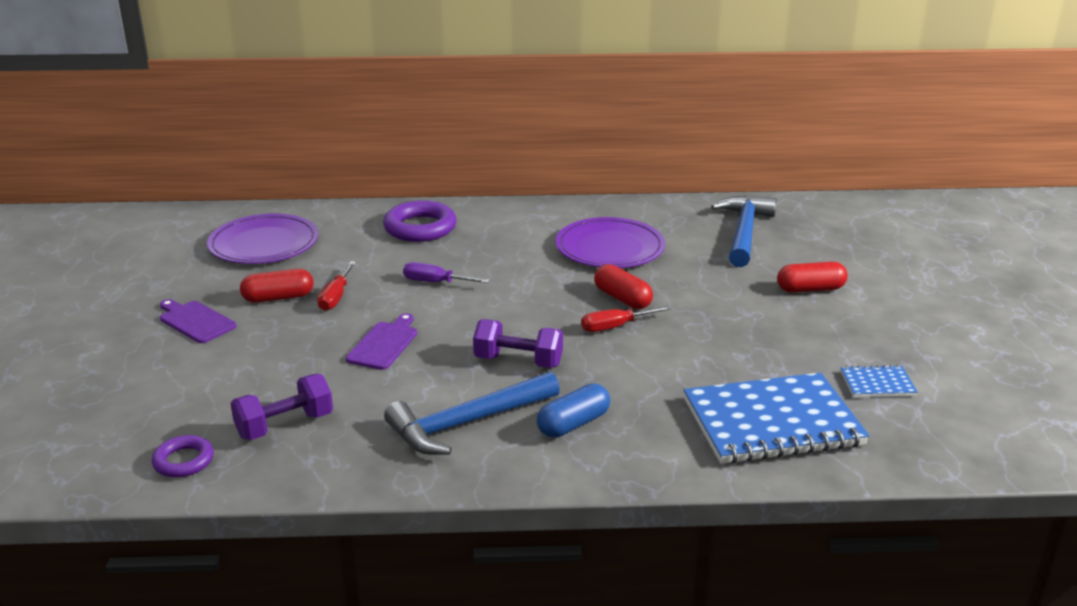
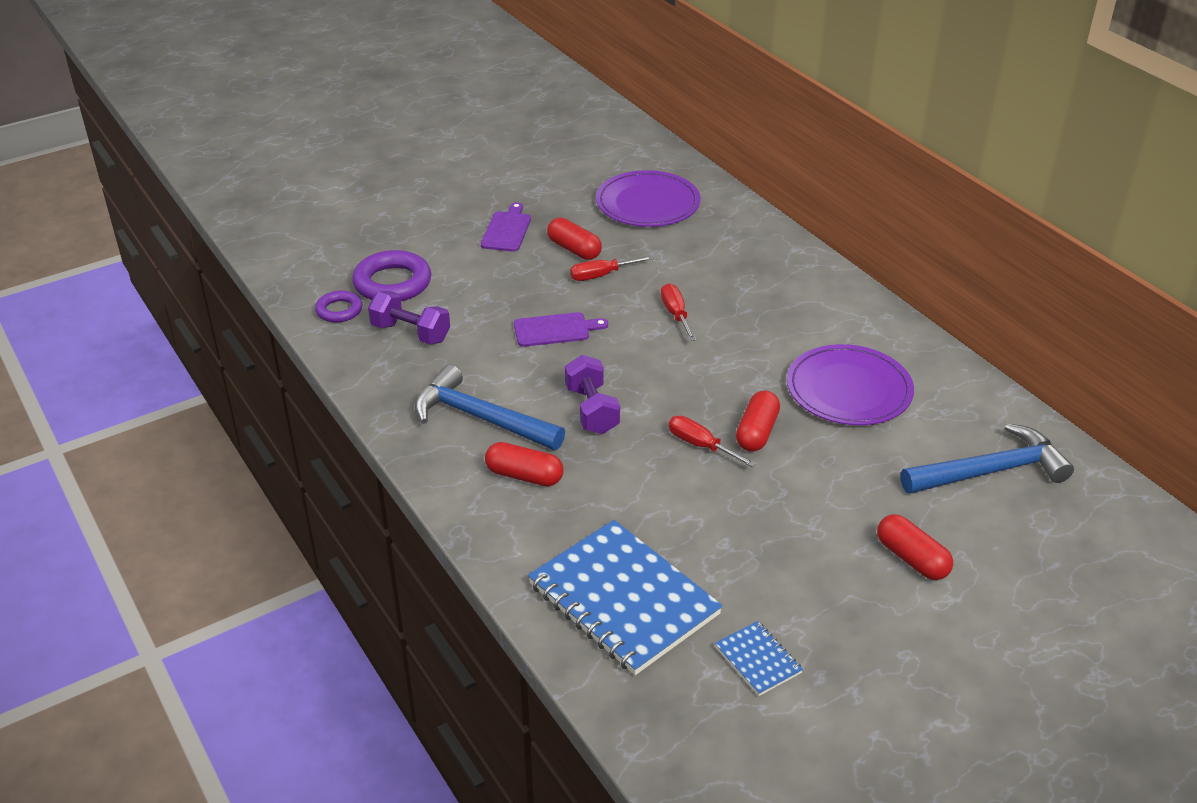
camera: 60 degrees right, 10 degrees up
purple ring [383,200,457,242] -> purple ring moved to [352,250,431,301]
purple screwdriver [403,262,490,283] -> red screwdriver [661,283,696,341]
blue capsule [537,384,610,438] -> red capsule [485,442,564,486]

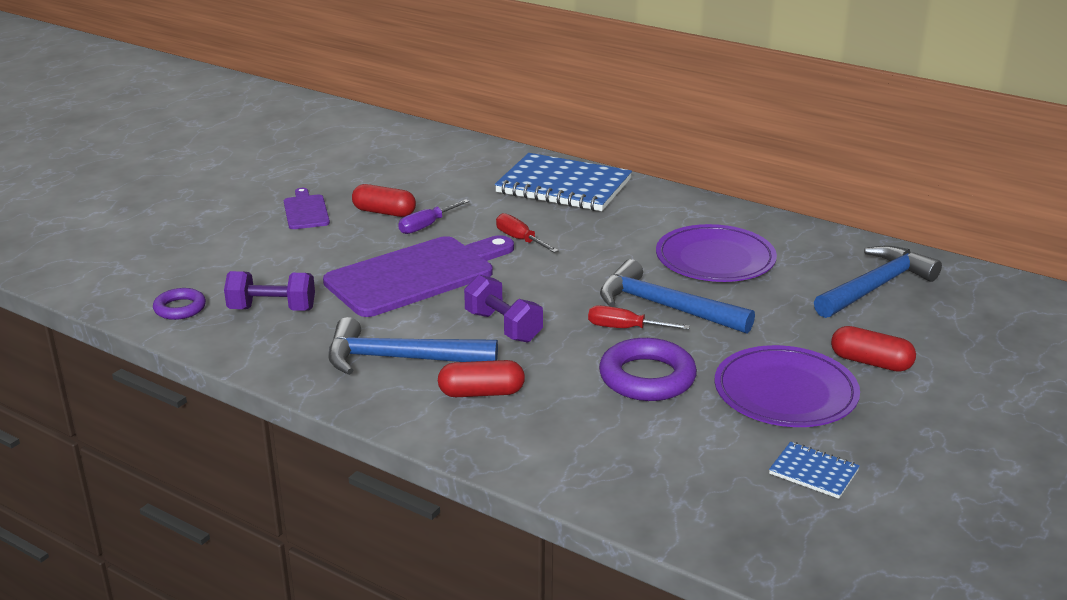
camera: 25 degrees left, 10 degrees down
purple ring [352,250,431,301] -> purple ring moved to [599,338,697,401]
purple cutting board [514,312,608,347] -> purple cutting board [323,235,514,317], size x2.07
blue notebook [528,520,723,675] -> blue notebook moved to [495,153,632,211]
red screwdriver [570,255,654,281] -> purple screwdriver [398,199,469,234]
purple plate [596,170,701,227] -> purple plate moved to [714,345,860,427]
red capsule [736,391,780,452] -> blue hammer [600,259,755,334]

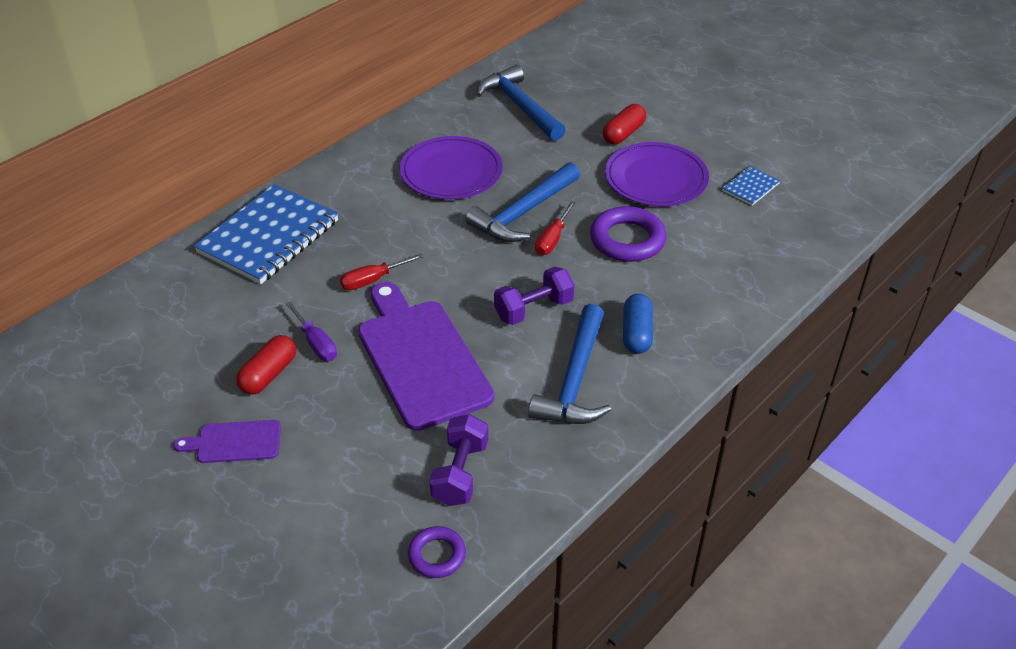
camera: 80 degrees left, 15 degrees up
red capsule [438,360,525,397] -> blue capsule [623,294,653,354]

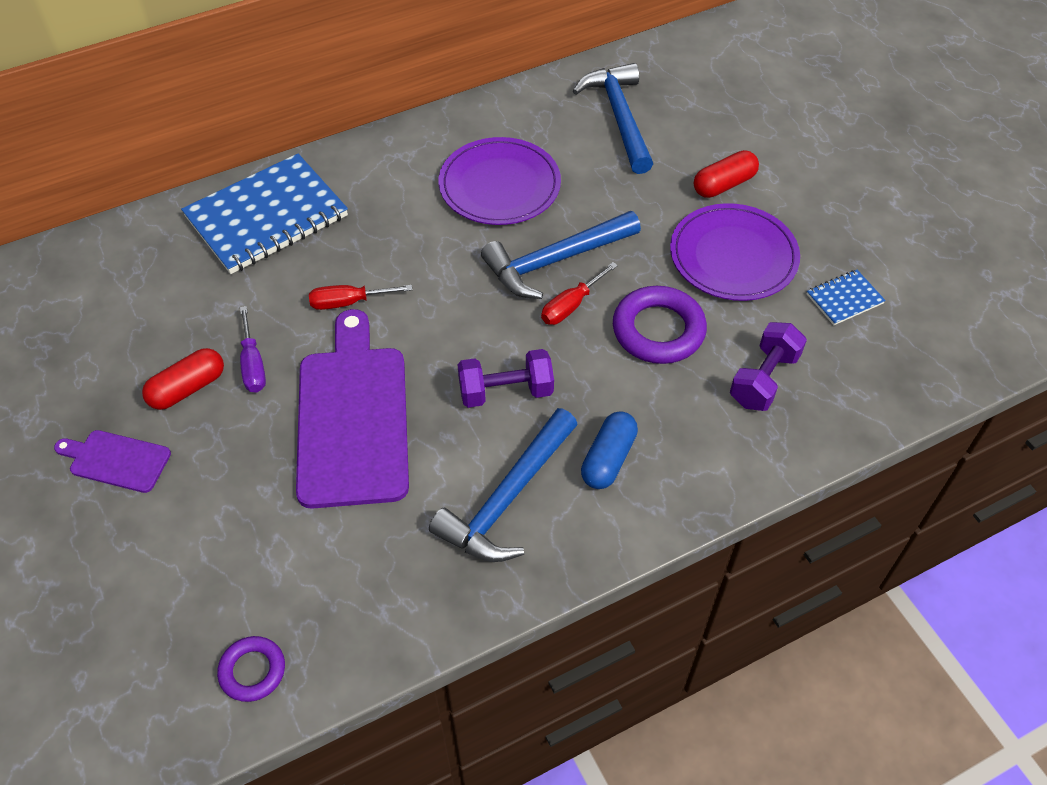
camera: 20 degrees right, 10 degrees up
purple dumbbell [429,414,488,506] -> purple dumbbell moved to [730,322,807,411]

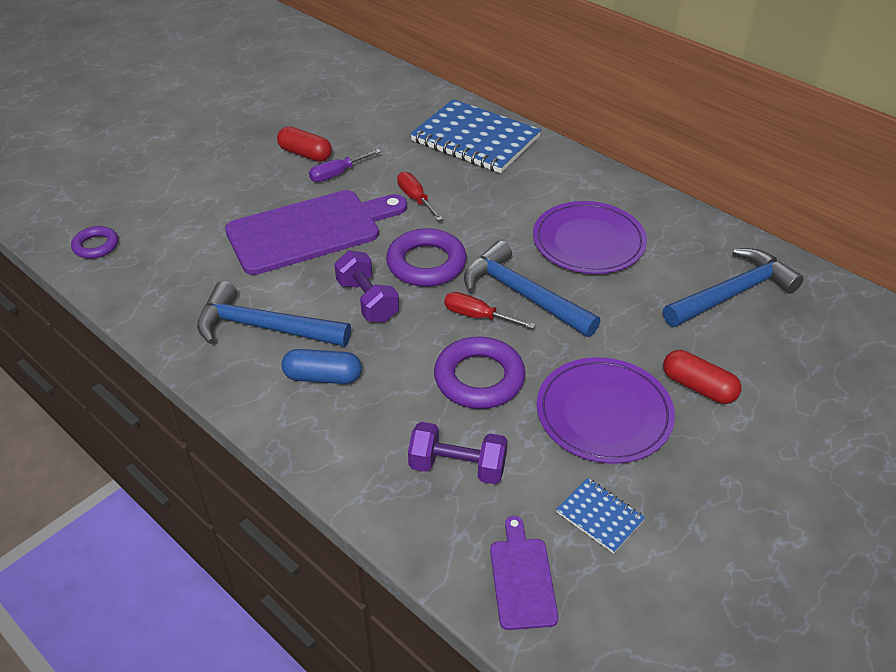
camera: 70 degrees right, 10 degrees down
purple cutting board [54,430,171,493] -> purple cutting board moved to [490,516,559,630]
none -> purple ring [386,228,467,287]

